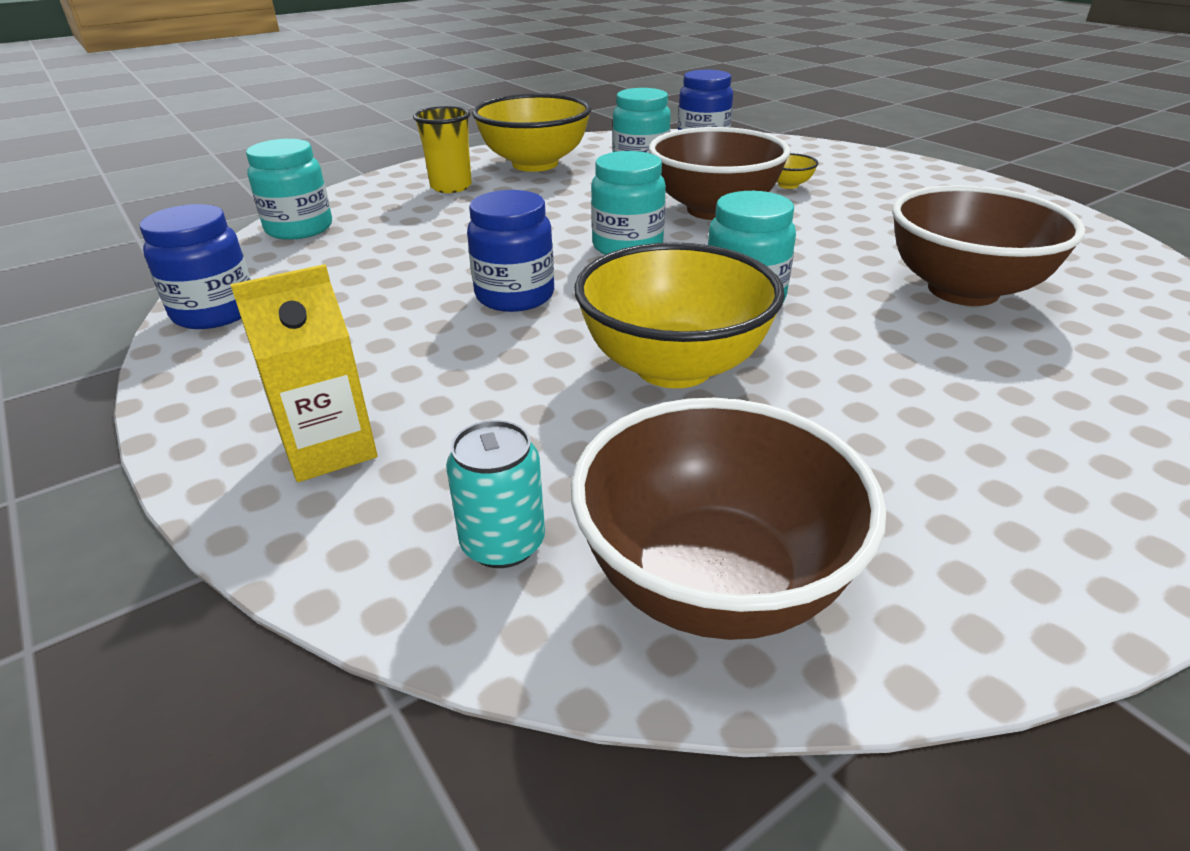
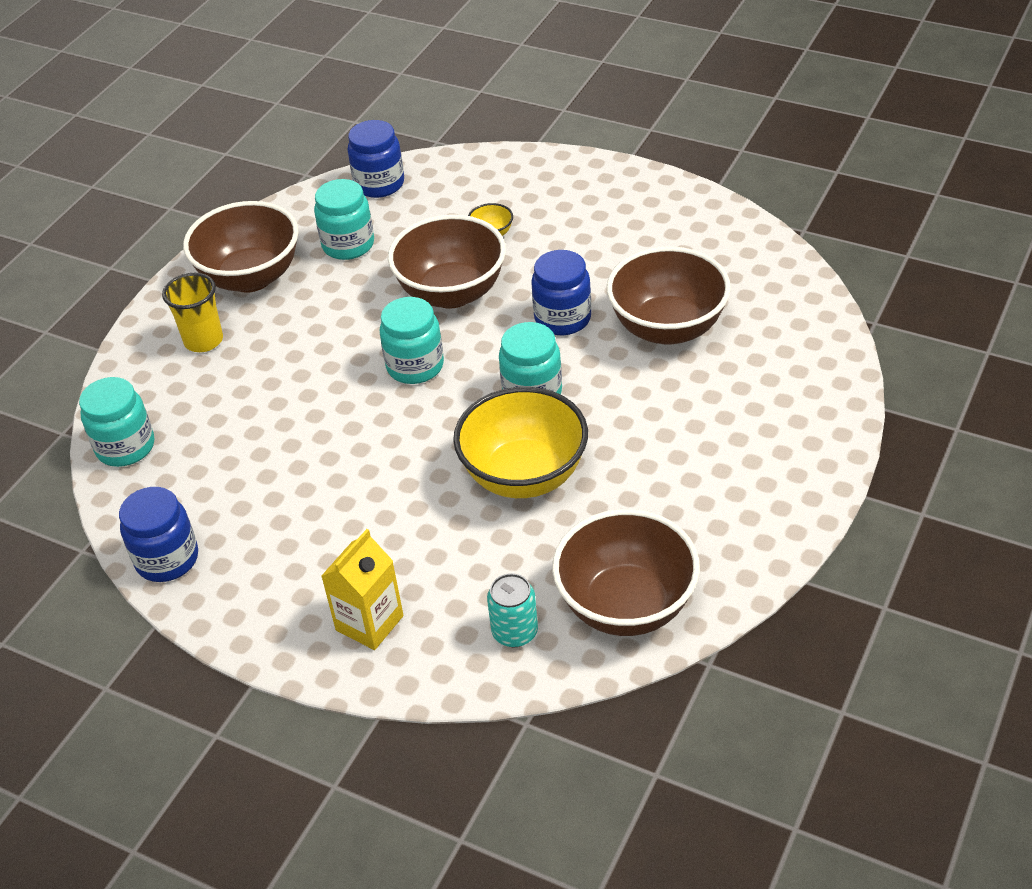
camera: 25 degrees left, 10 degrees up
blue jar [467,190,554,312] -> blue jar moved to [531,250,591,335]
yellow bowl [472,93,591,172] -> brown bowl [183,201,299,293]

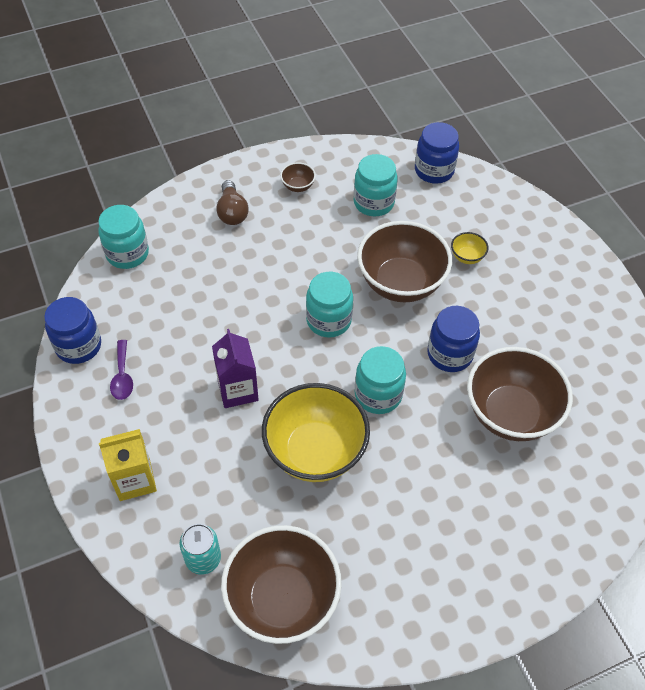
camera: 35 degrees right, 10 degrees up
yellow cup [162,273,223,352] -> brown light bulb [216,180,249,225]
brown bowl [183,201,299,293] -> brown bowl [280,162,316,192], size x0.41
none -> purple spoon [110,340,133,400]
none -> purple carton [212,329,259,408]

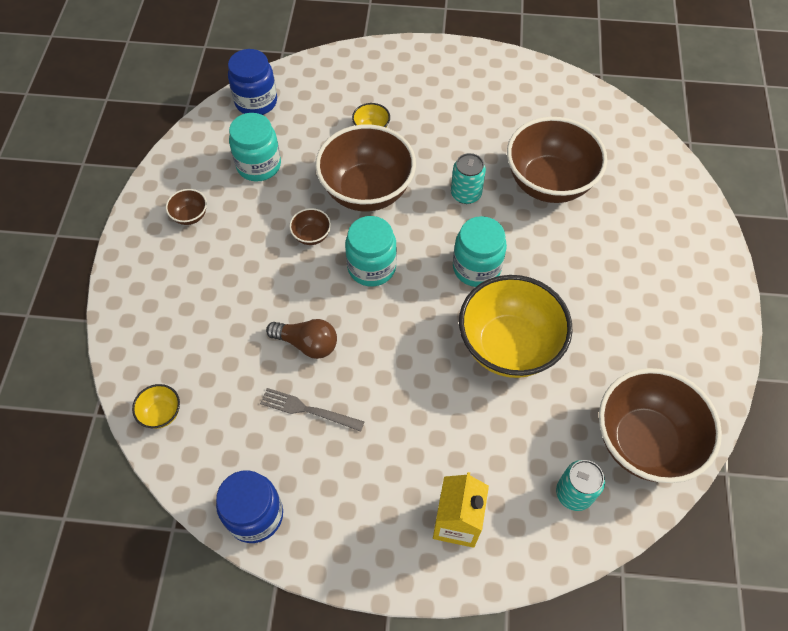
camera: 60 degrees left, 5 degrees up
turquoise jar [98,205,149,269] -> yellow bowl [132,384,180,429]
purple spoon [110,340,133,400] -> none
purple carton [212,329,259,408] -> none
brown light bulb [216,180,249,225] -> brown light bulb moved to [266,319,337,359]
blue jar [427,306,480,372] -> turquoise can [451,153,486,204]
none -> grey fork [260,388,364,432]
none -> brown bowl [289,208,331,245]

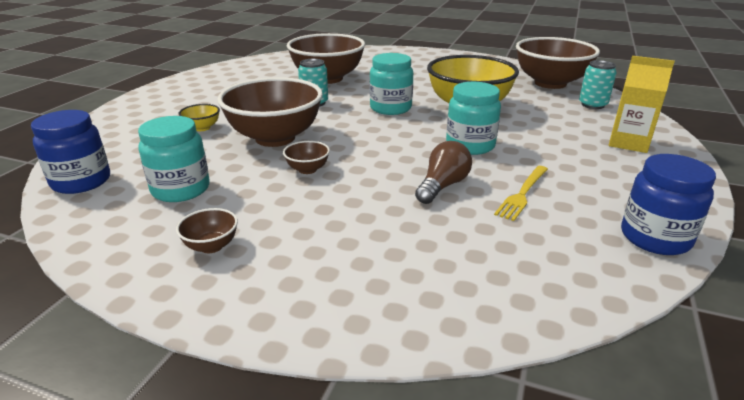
camera: 75 degrees left, 30 degrees down
yellow bowl [132,384,180,429] -> none
grey fork [260,388,364,432] -> yellow fork [494,166,548,221]
turquoise jar [345,216,397,286] -> turquoise jar moved to [446,82,501,155]

